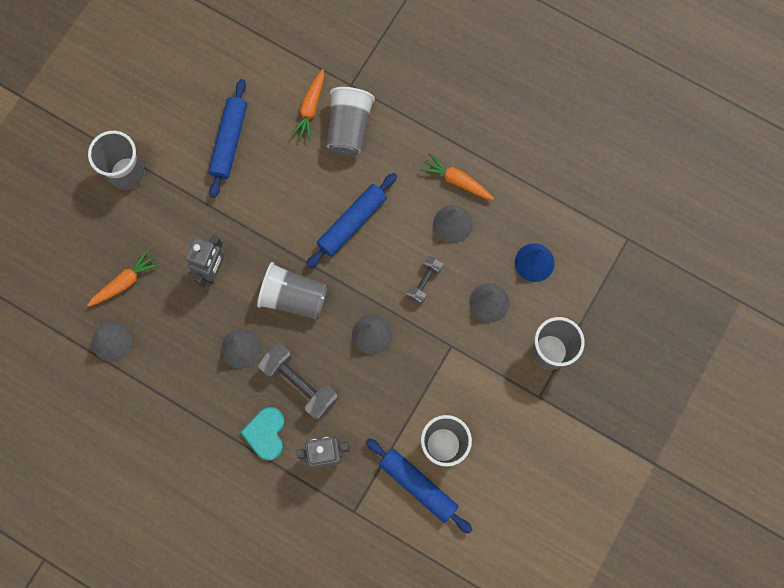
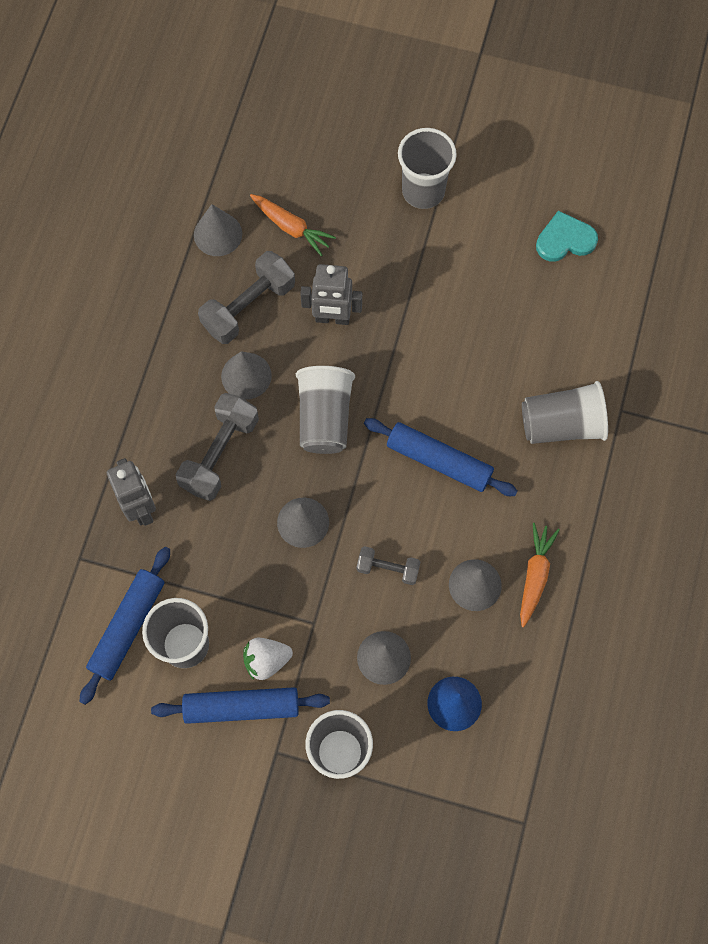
camera: 75 degrees right, 5 degrees down
blue rolling pin [208,79,247,198] -> blue rolling pin moved to [151,687,330,724]
turquoise heart [240,407,285,461] -> turquoise heart moved to [536,211,598,262]
orange carrot [290,69,324,142] -> none
none -> grey dumbbell [198,251,295,344]
none -> white strawberry [243,638,293,680]

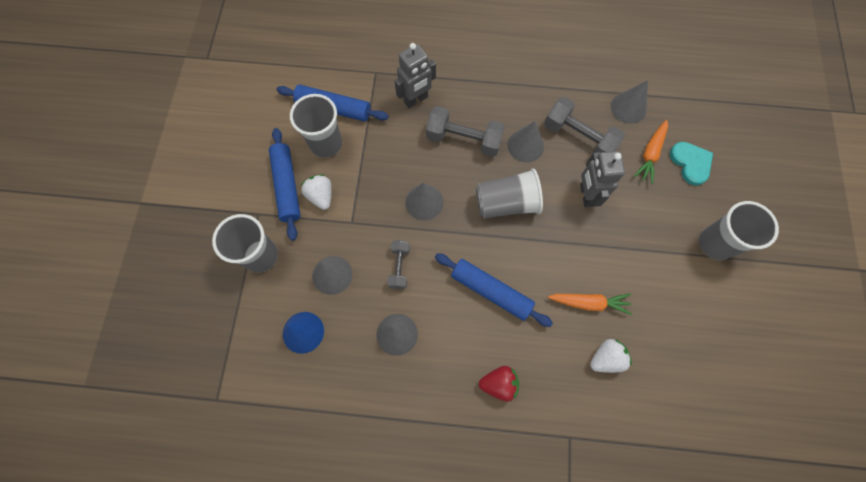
camera: 80 degrees right, 0 degrees up
blue rolling pin [364,418,517,496] -> blue rolling pin turned 75 degrees counterclockwise [435,253,553,327]
orange carrot [520,523,560,627] -> orange carrot moved to [548,293,632,315]
grey cup [522,381,608,444] -> none
turquoise heart [536,211,598,262] -> turquoise heart moved to [670,142,713,186]
none -> red strawberry [479,366,519,402]
none -> white strawberry [590,339,632,373]

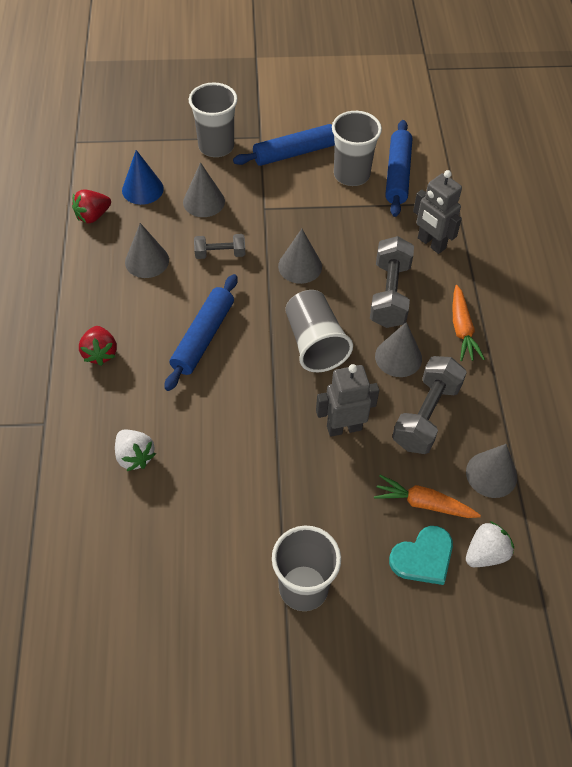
camera: 80 degrees right, 15 degrees down
white strawberry [301,174,332,210] -> white strawberry moved to [466,521,514,567]
orange carrot [548,293,632,315] -> orange carrot moved to [453,285,485,361]
none -> red strawberry [72,189,111,223]

